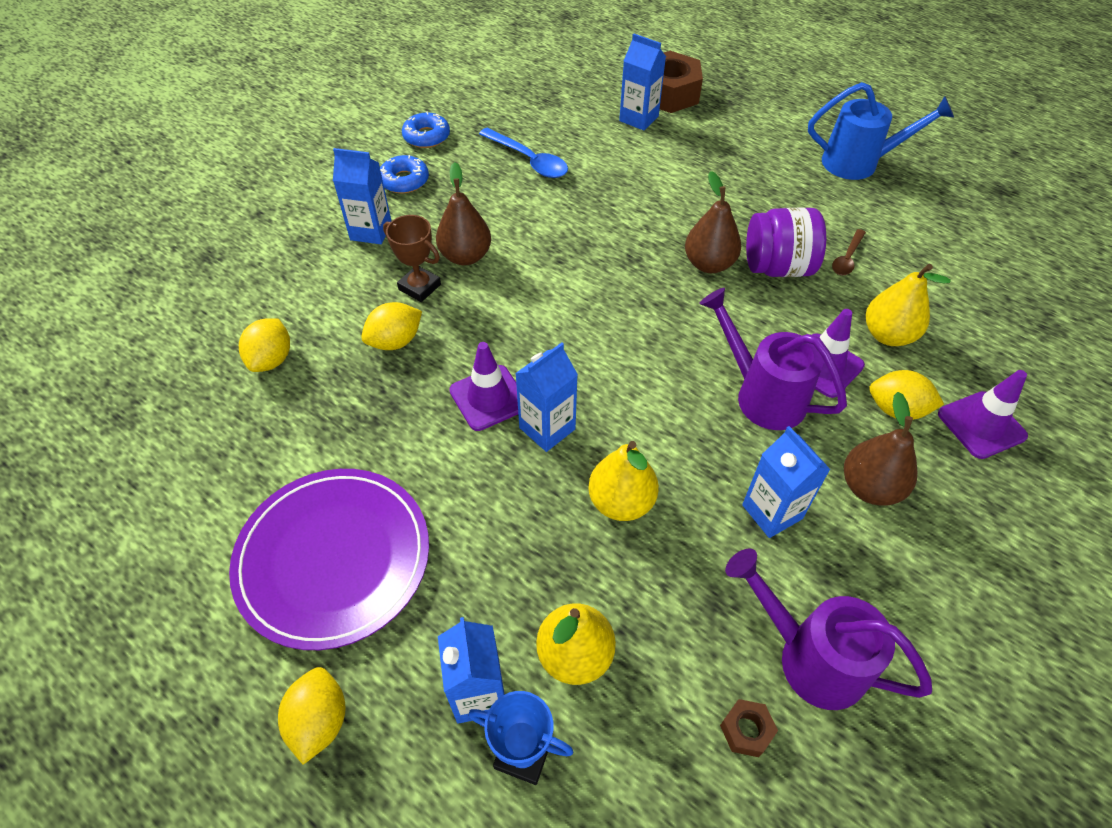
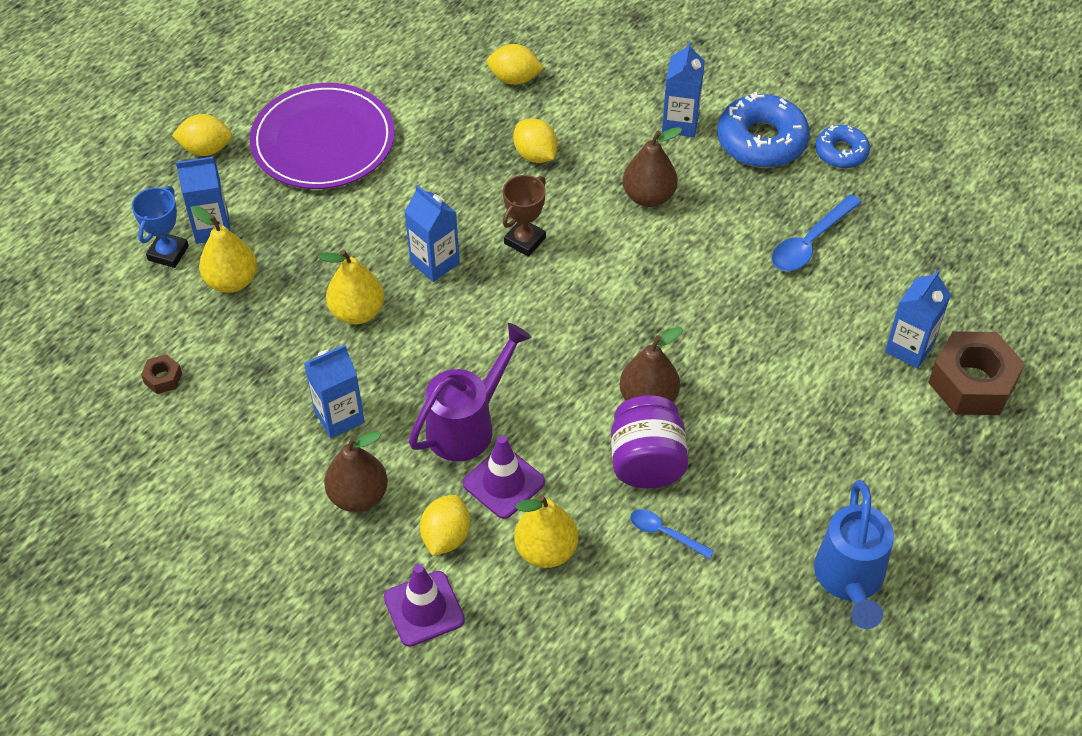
camera: 90 degrees right, 0 degrees up
blue donut [380,155,429,194] -> blue donut [717,92,810,168], size x1.70
brown trophy [383,215,441,302] -> brown trophy moved to [503,175,546,257]
purple traffic cone [449,342,518,431] -> none
purple watering can [725,548,932,710] -> none
brown spoon [832,229,866,275] -> blue spoon [630,509,714,559]

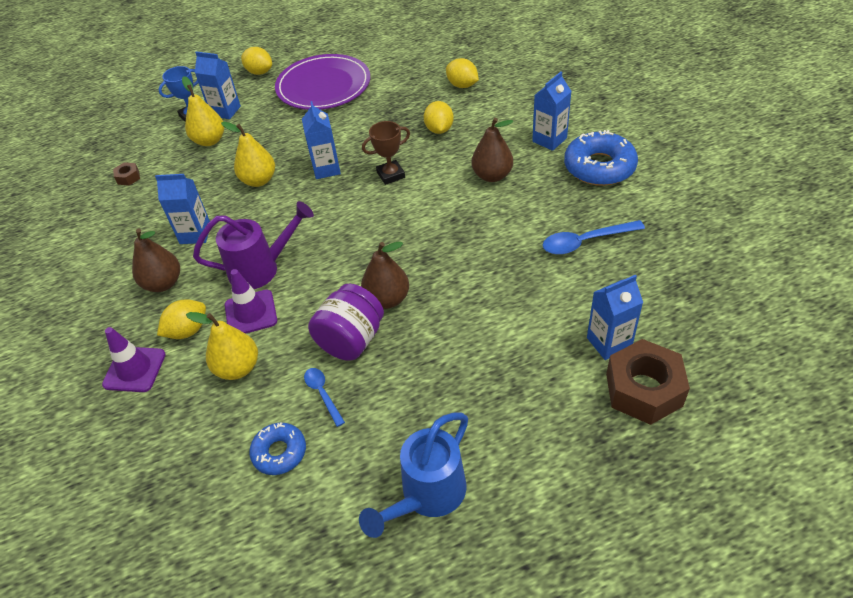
camera: 35 degrees right, 5 degrees down
blue donut [815,125,870,168] -> blue donut moved to [249,422,306,475]

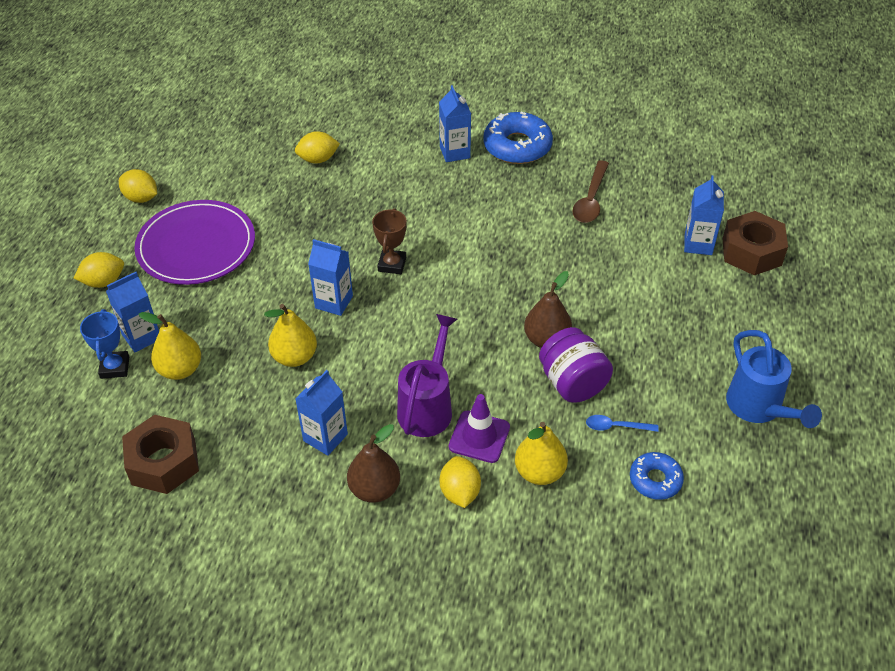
camera: 60 degrees left, 0 degrees up
purple traffic cone [102,327,166,392] -> none
brown nut [113,162,140,186] -> brown nut [122,415,199,494], size x2.27
yellow lemon [424,101,454,134] -> yellow lemon moved to [119,169,157,203]
brown pear [472,118,513,182] -> none
blue spoon [543,220,645,255] -> brown spoon [573,160,609,223]

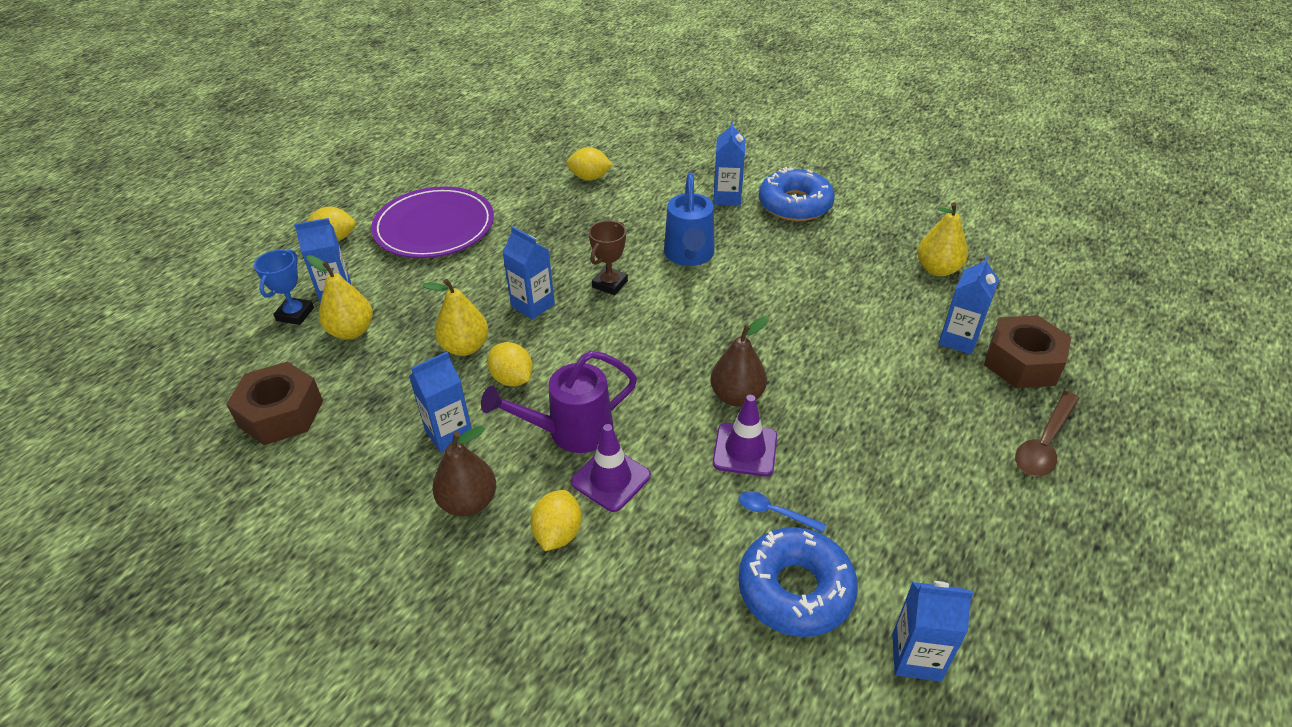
camera: 20 degrees right, 5 degrees down
yellow lemon [119,169,157,203] -> yellow lemon moved to [487,342,533,387]
purple watering can [397,314,457,437] -> purple watering can turned 150 degrees counterclockwise [481,351,637,453]
yellow pear [515,422,568,485] -> yellow pear moved to [917,202,968,276]
purple jar [539,327,613,403] -> purple traffic cone [713,395,777,477]
brown spoon [573,160,609,223] -> brown spoon moved to [1015,391,1080,477]
blue donut [630,452,684,500] -> blue donut [738,527,858,637], size x1.70
blue watering can [726,330,822,428] -> blue watering can moved to [664,173,715,266]
none -> blue carton [892,581,973,682]

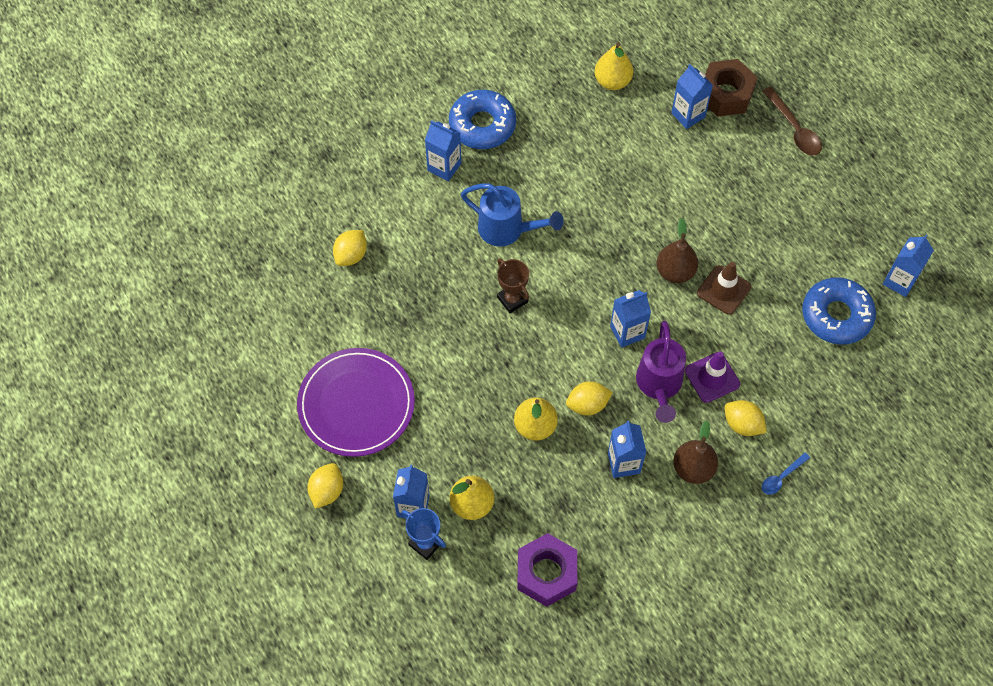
camera: 65 degrees left, 20 degrees up
brown nut [226,362,323,445] -> purple nut [517,533,577,607]
blue carton [502,226,555,320] -> blue carton moved to [610,290,651,348]
purple traffic cone [713,395,777,477] -> brown traffic cone [697,262,751,315]
blue spoon [739,491,826,533] -> blue spoon moved to [762,453,810,495]

